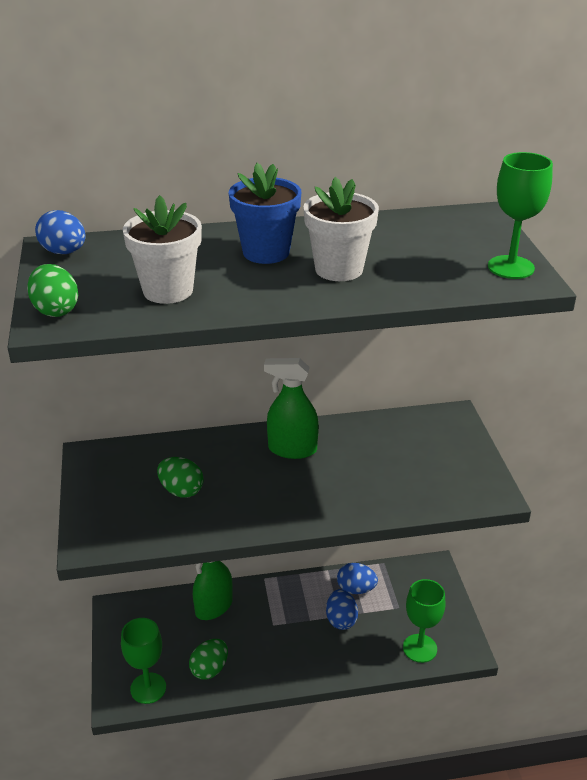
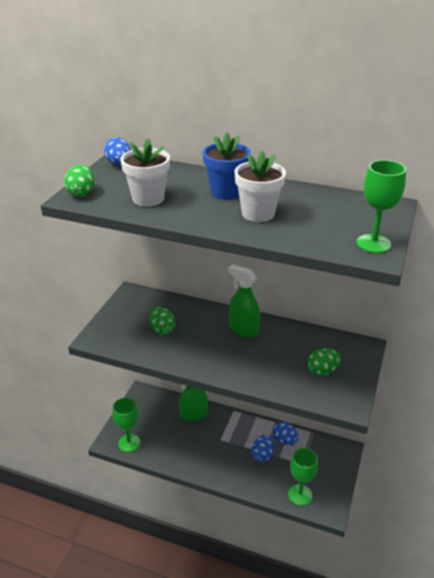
camera: 30 degrees right, 0 degrees up
green egg [189,639,228,680] -> green egg moved to [307,349,341,376]

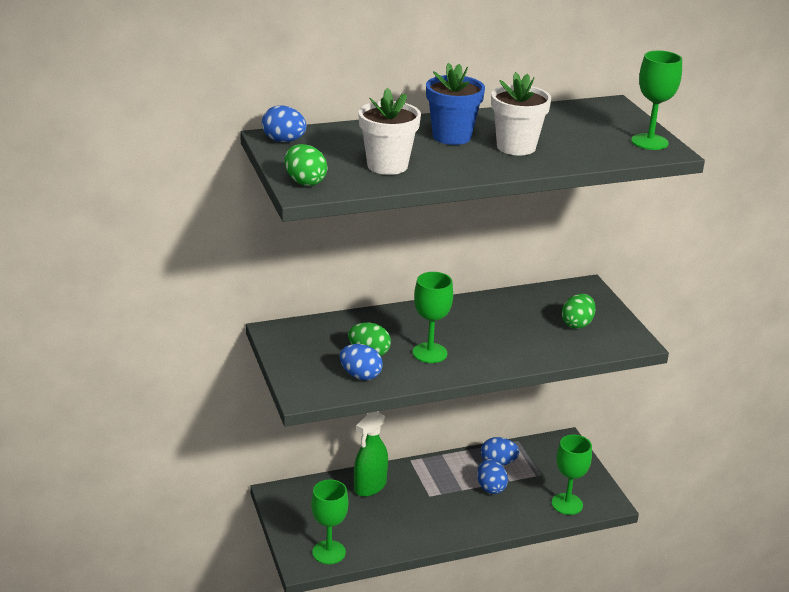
camera: 40 degrees left, 5 degrees down
green spray bottle [228,264,260,337] -> none
none -> blue egg [340,344,383,380]
none -> green goblet [413,272,453,363]

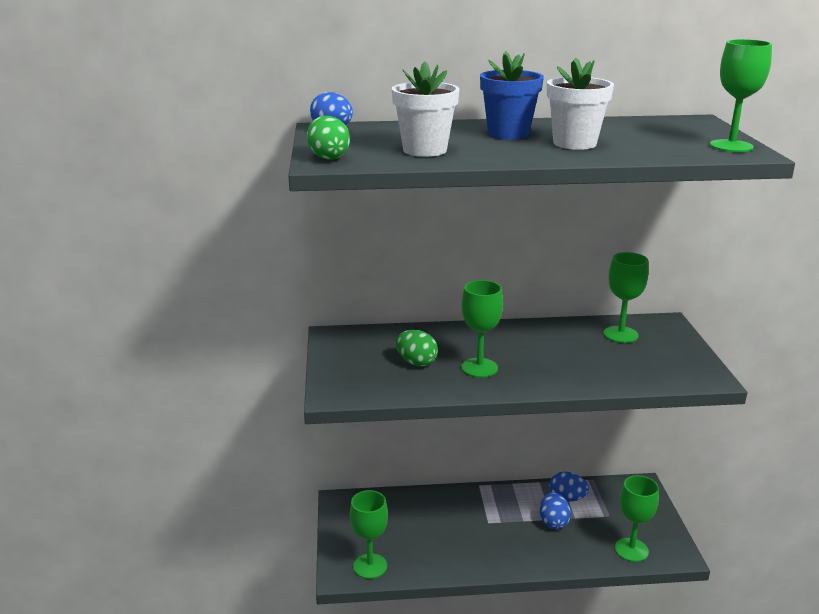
camera: 15 degrees right, 5 degrees down
blue egg [340,344,383,380] -> none
green spray bottle [354,412,388,497] -> none
green egg [562,294,596,329] -> none
none -> green goblet [604,252,649,343]

